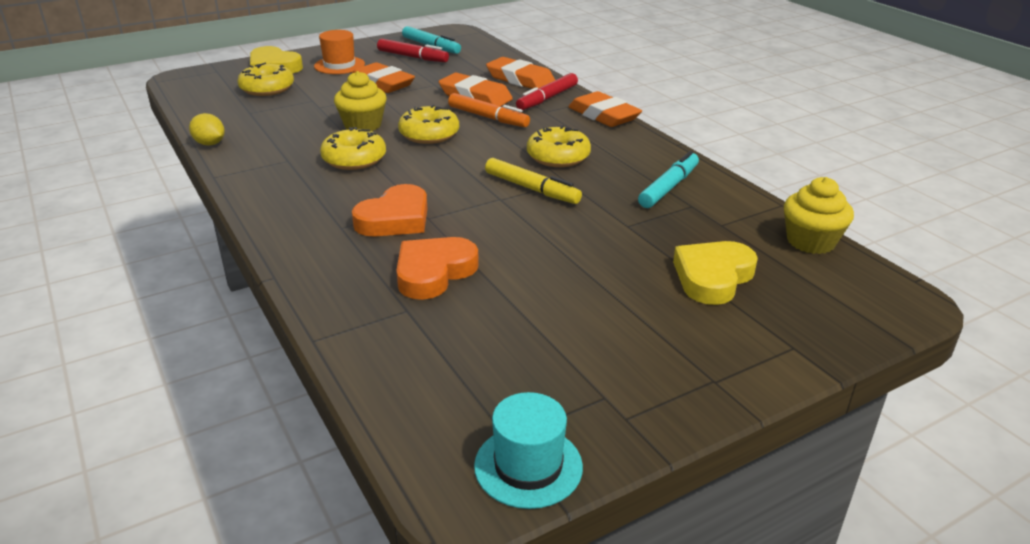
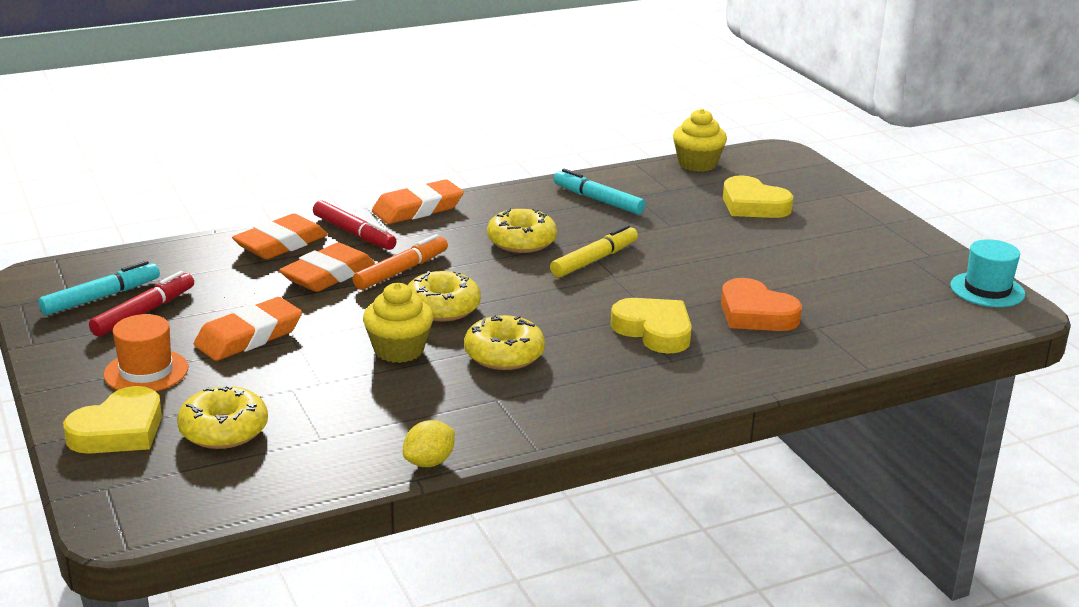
camera: 85 degrees left, 5 degrees down
orange heart [352,184,427,236] -> yellow heart [611,298,692,354]

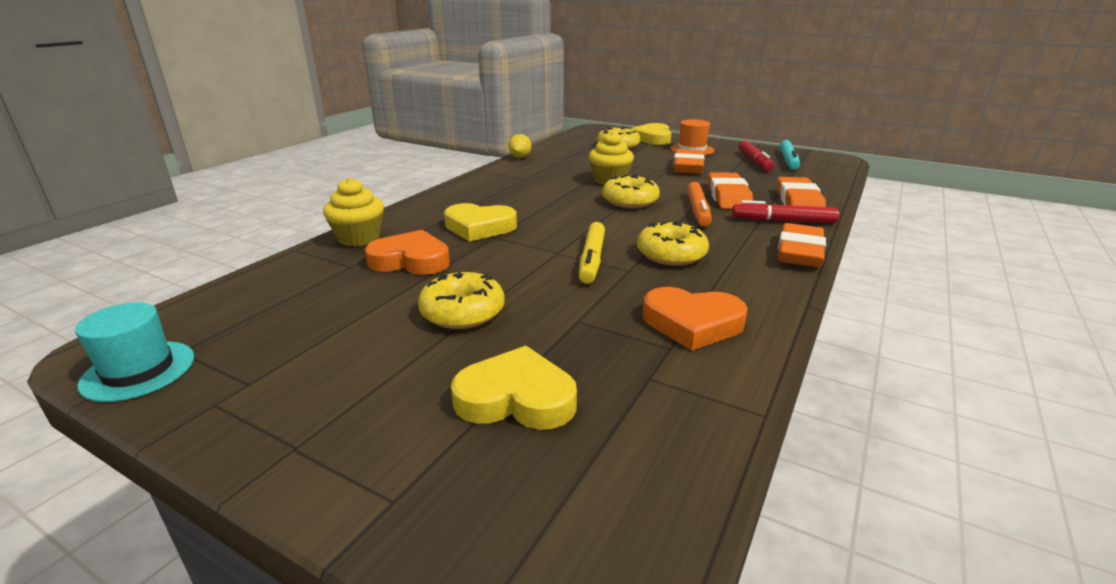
camera: 145 degrees right, 0 degrees up
yellow donut [464,314,545,370] -> yellow donut moved to [418,272,505,329]
turquoise marker [553,169,646,215] -> orange heart [643,287,748,351]
yellow cupcake [673,109,727,172] -> yellow cupcake moved to [323,178,384,246]

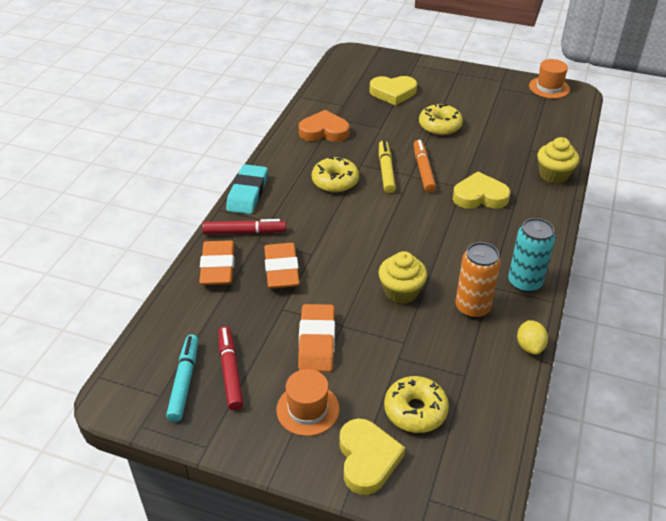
camera: 170 degrees right, 15 degrees up
turquoise hat [75,302,194,402] -> orange hat [529,59,570,99]
orange heart [365,230,450,275] -> none
yellow donut [602,175,660,208] -> none
orange marker [687,182,712,227] -> orange marker moved to [414,140,436,193]
orange eraser [778,223,826,267] -> turquoise eraser [226,164,268,214]
none -> orange can [456,242,501,318]
none -> turquoise can [508,218,555,293]

